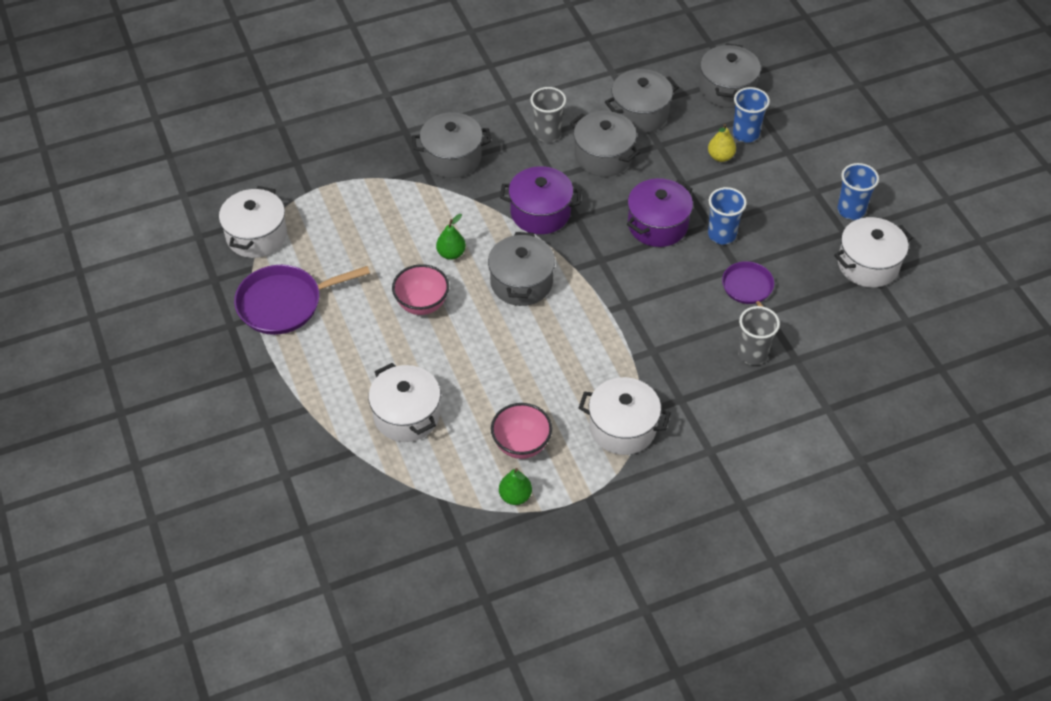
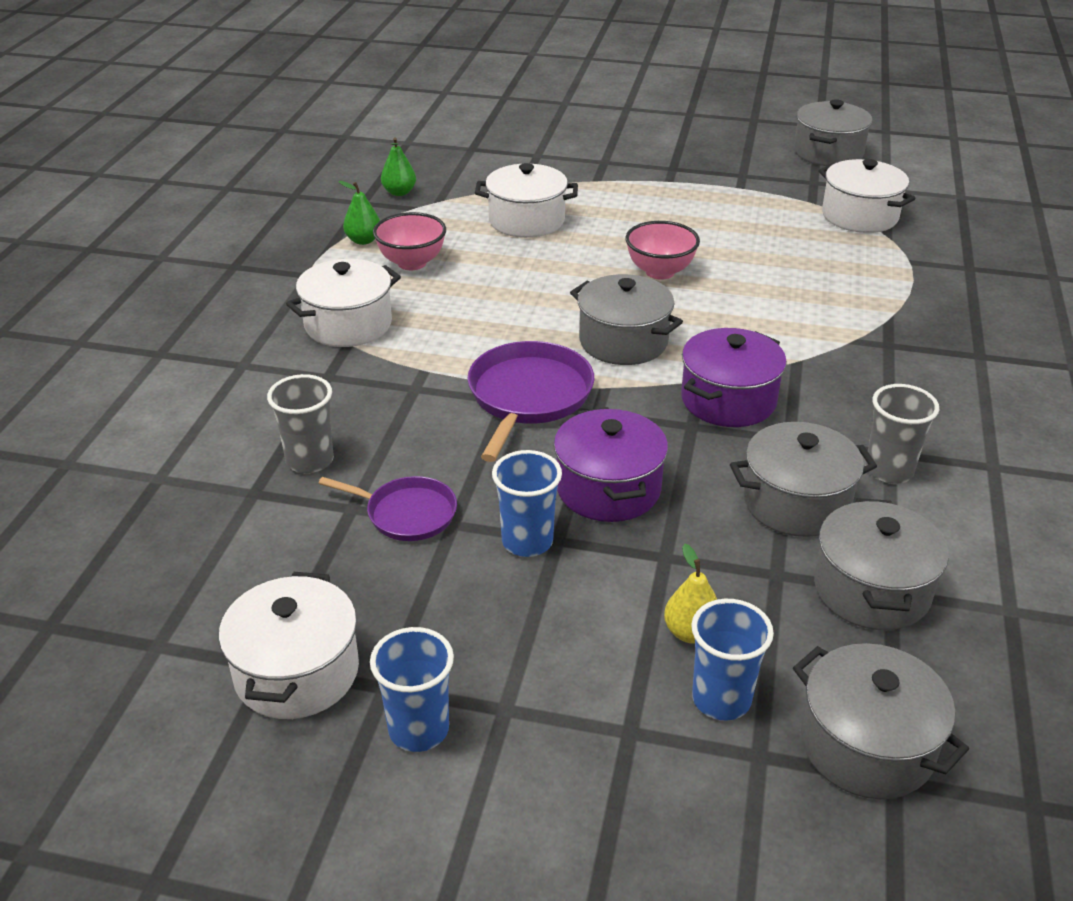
camera: 125 degrees right, 15 degrees down
purple pan [234,265,370,335] -> purple pan moved to [467,341,594,462]
grey pot [412,112,491,178] -> grey pot moved to [794,99,872,166]
green pear [436,214,466,260] -> green pear moved to [381,137,416,196]

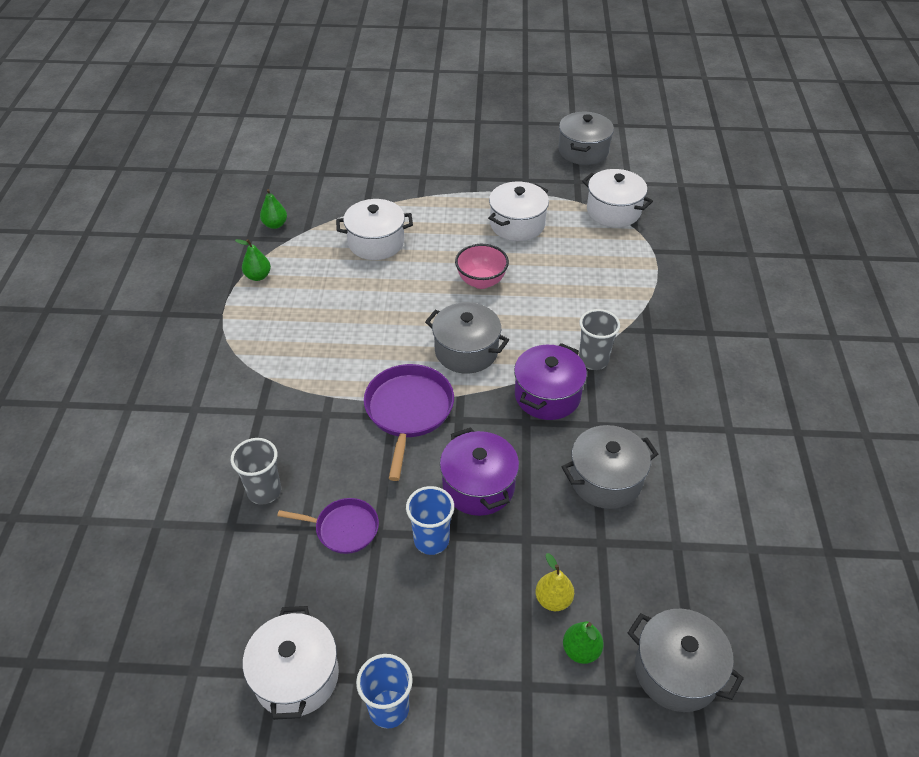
camera: 10 degrees left, 10 degrees up
white pot [286,259,401,347] -> white pot moved to [488,181,549,241]
pink bowl [373,212,446,270] -> none
blue cup [691,599,774,720] -> green pear [563,621,604,664]
grey pot [814,498,949,630] -> none
grey cup [866,384,939,484] -> grey cup moved to [579,309,620,370]

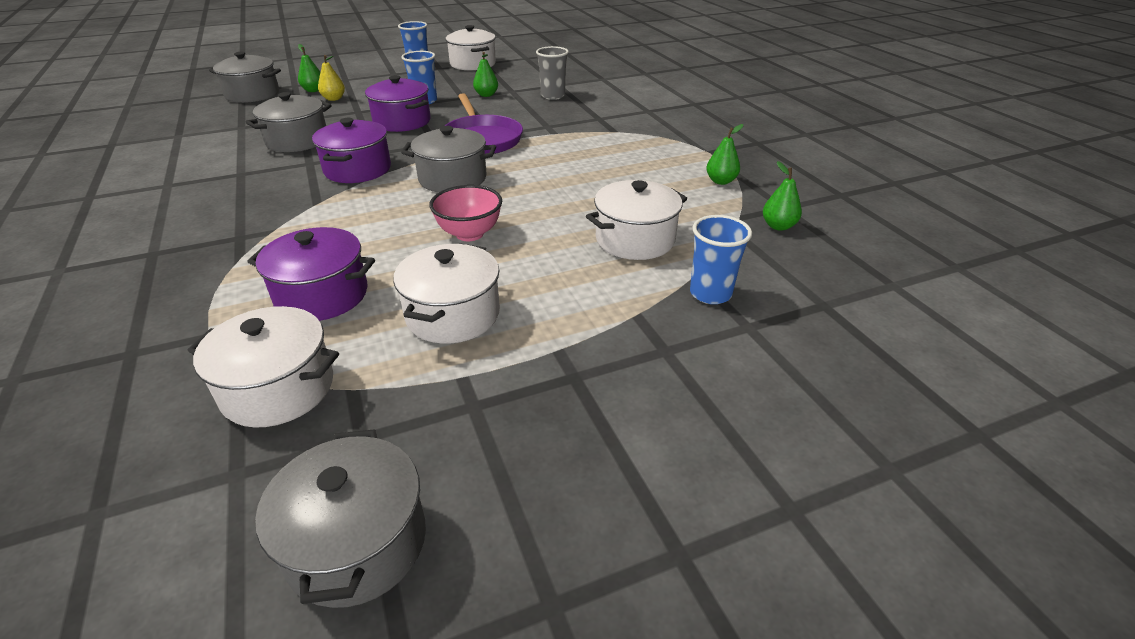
camera: 155 degrees right, 10 degrees down
purple pan [277,498,379,554] -> green pear [473,52,498,97]
grey cup [579,309,620,370] -> none
none -> purple pot [247,227,375,321]
none -> blue cup [690,215,752,304]

